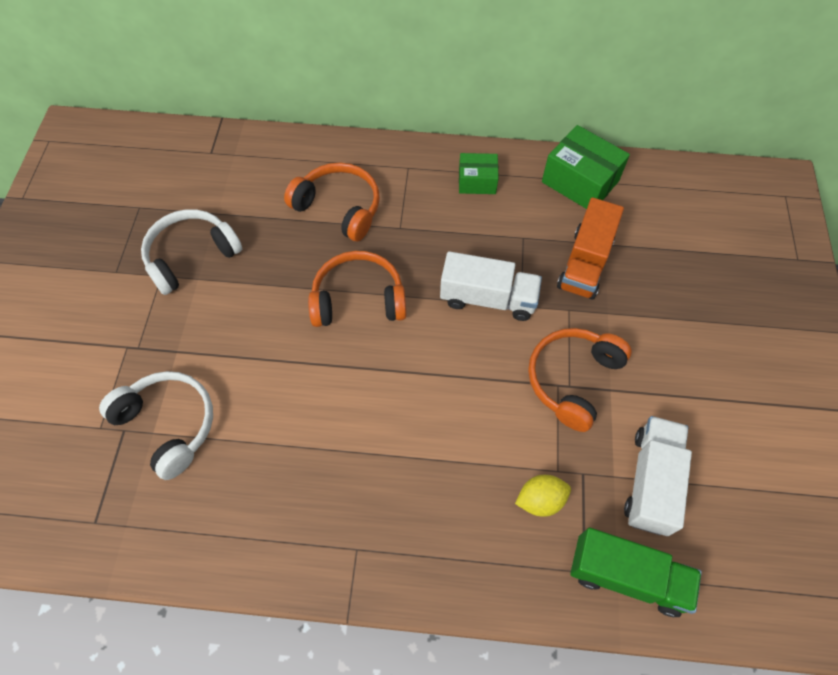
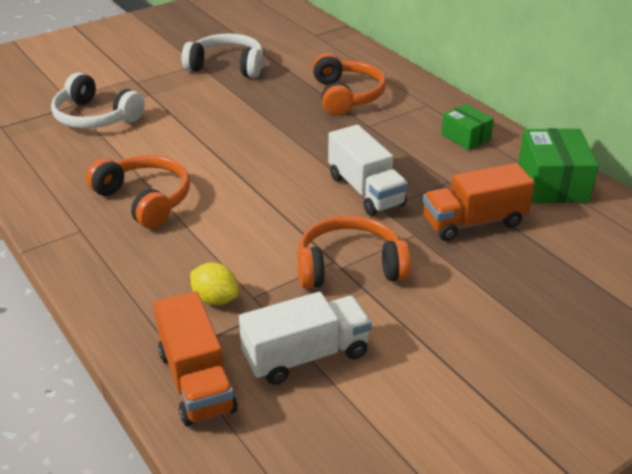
camera: 50 degrees right, 25 degrees down
white headphones [99,371,213,480] -> white headphones turned 120 degrees clockwise [51,72,145,129]
orange headphones [308,251,406,327] -> orange headphones moved to [86,155,190,229]
green truck [570,528,702,617] -> orange truck [154,291,238,426]

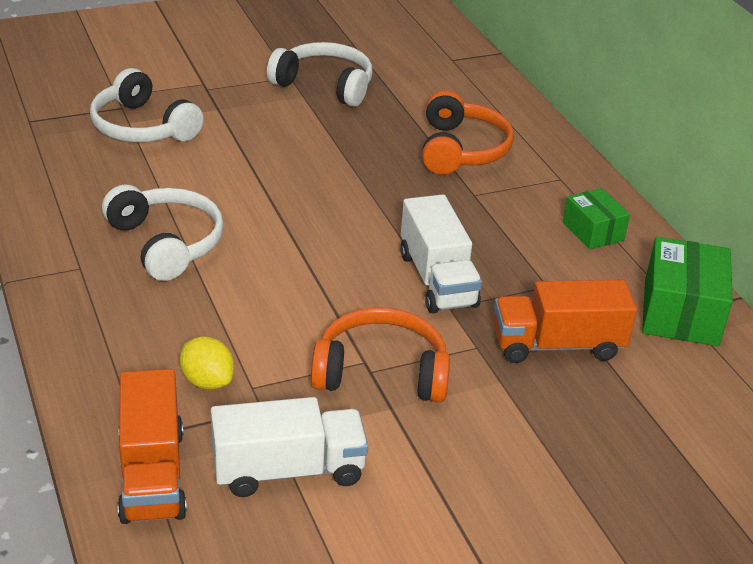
camera: 10 degrees right, 0 degrees up
orange headphones [86,155,190,229] -> white headphones [102,184,224,281]

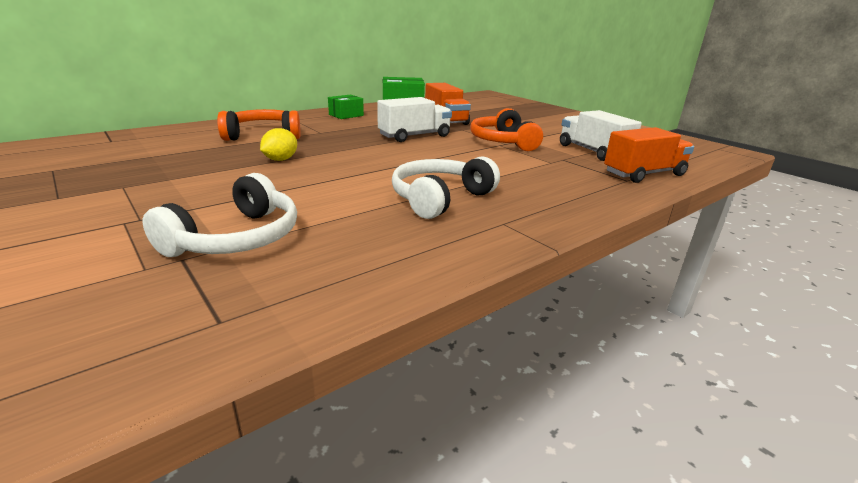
camera: 105 degrees left, 10 degrees down
yellow lemon [180,337,234,390] -> yellow lemon moved to [260,128,297,161]
white headphones [267,42,373,107] -> none

